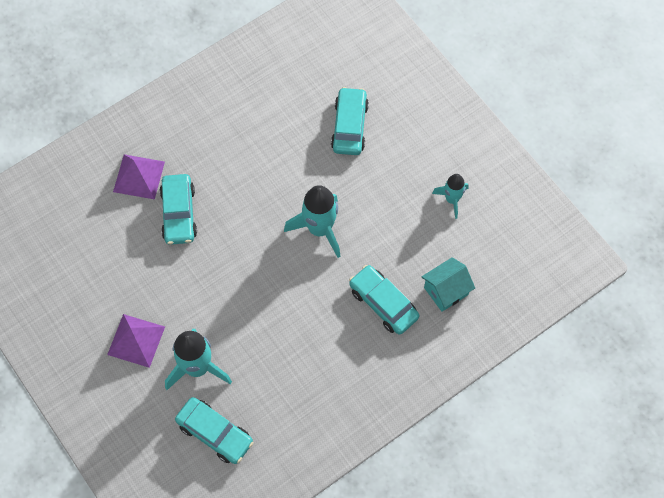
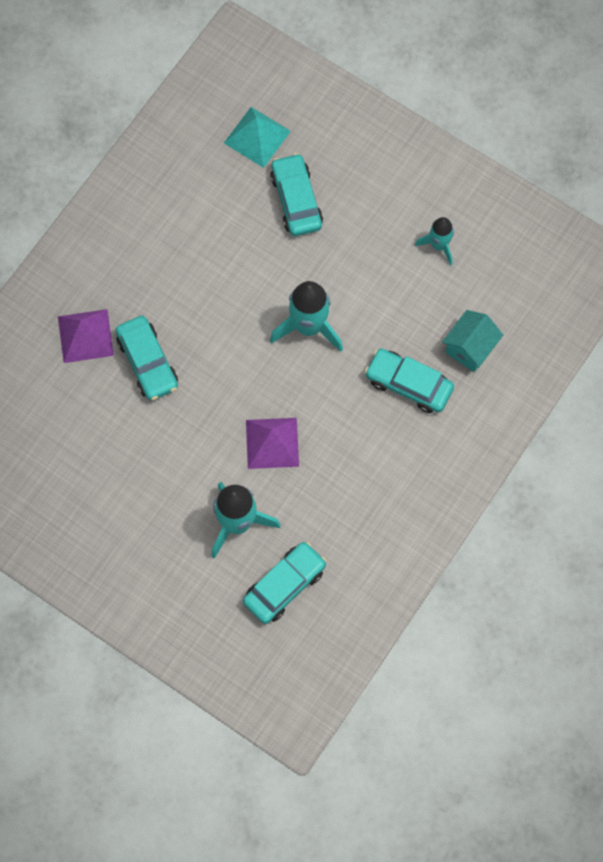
camera: 20 degrees left, 5 degrees up
purple pyramid [107,314,165,368] -> purple pyramid moved to [246,418,299,469]
turquoise car [175,397,253,464] -> turquoise car turned 60 degrees counterclockwise [243,541,327,624]
none -> turquoise pyramid [224,107,291,168]

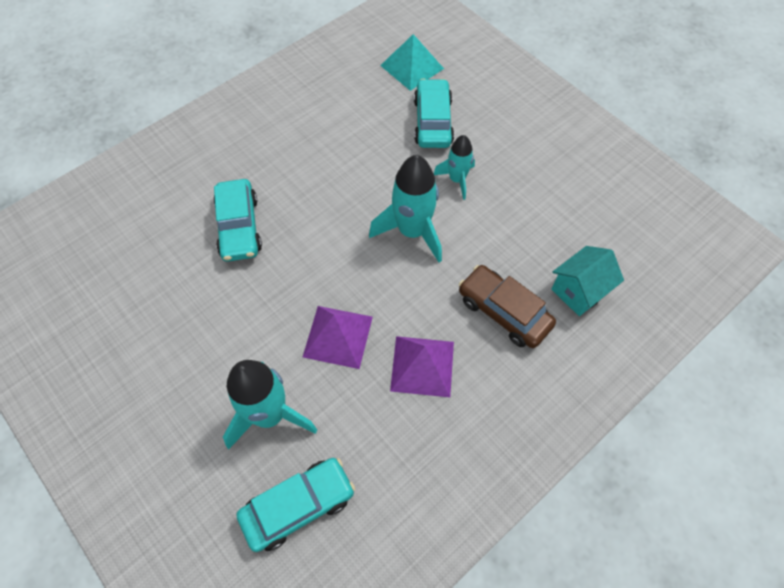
camera: 15 degrees right, 10 degrees down
purple pyramid [58,309,114,363] -> purple pyramid moved to [390,336,454,397]
turquoise car [364,349,454,413] -> brown car [459,265,556,348]
turquoise rocket [415,217,454,266] -> turquoise rocket moved to [434,135,475,200]

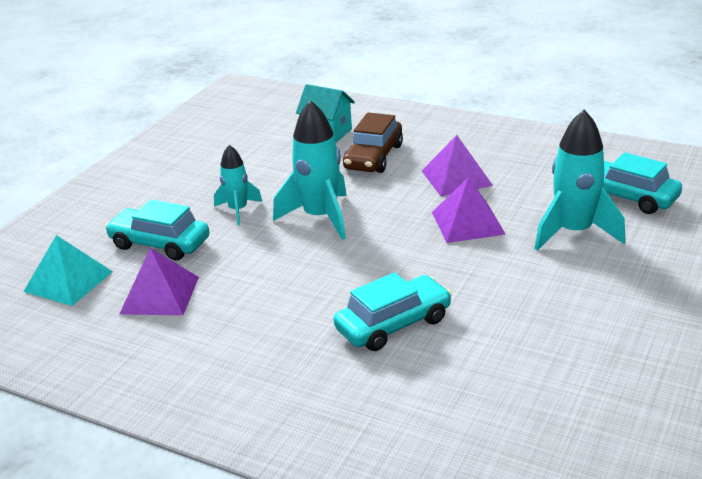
camera: 110 degrees left, 30 degrees down
turquoise car [414,79,454,148] -> turquoise car turned 45 degrees clockwise [105,200,209,260]
none -> purple pyramid [120,248,199,315]

